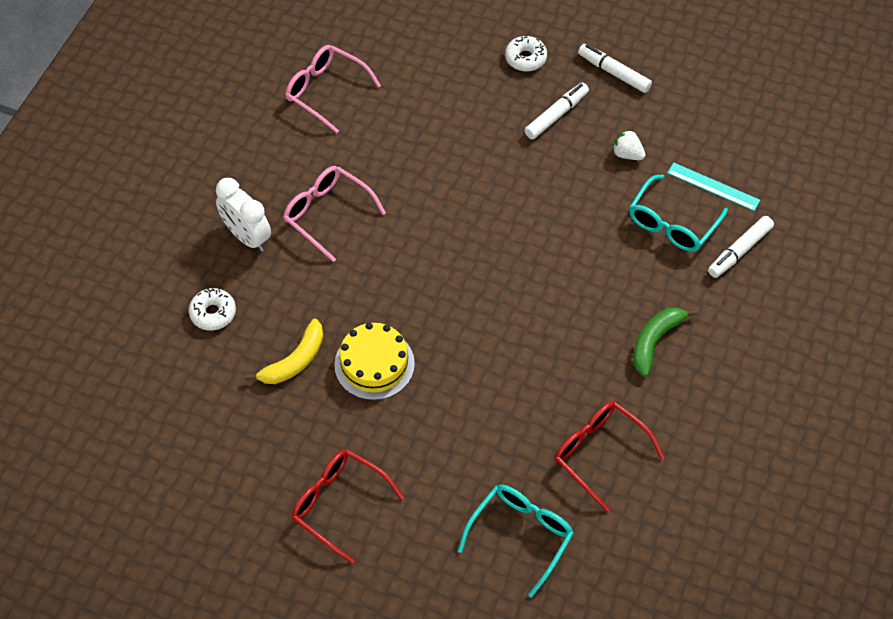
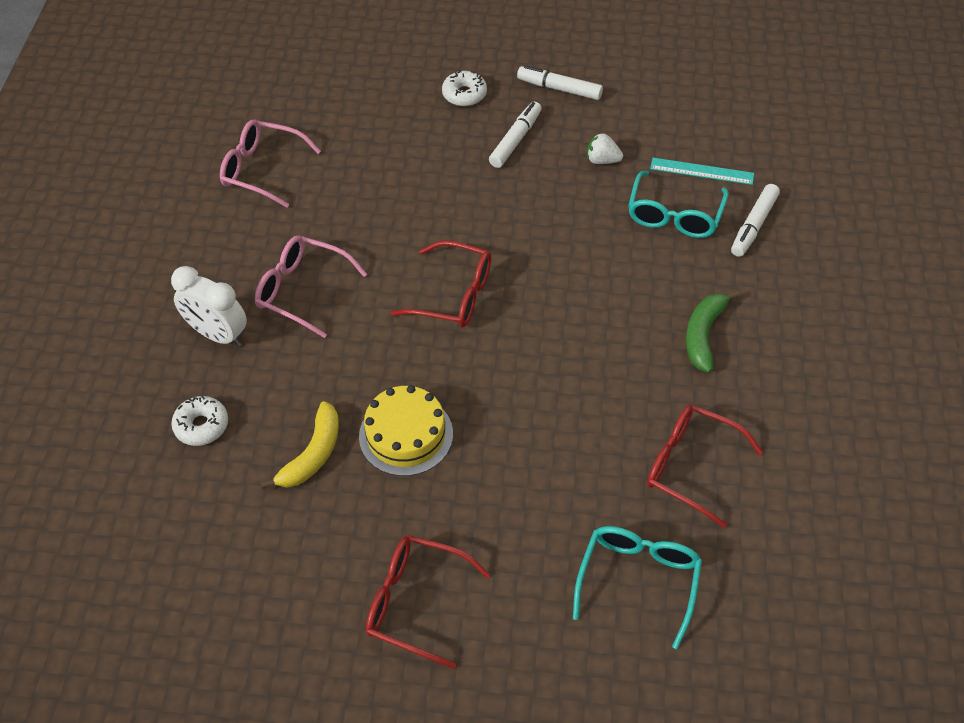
camera: 15 degrees left, 5 degrees down
none -> red glasses [391,240,491,328]

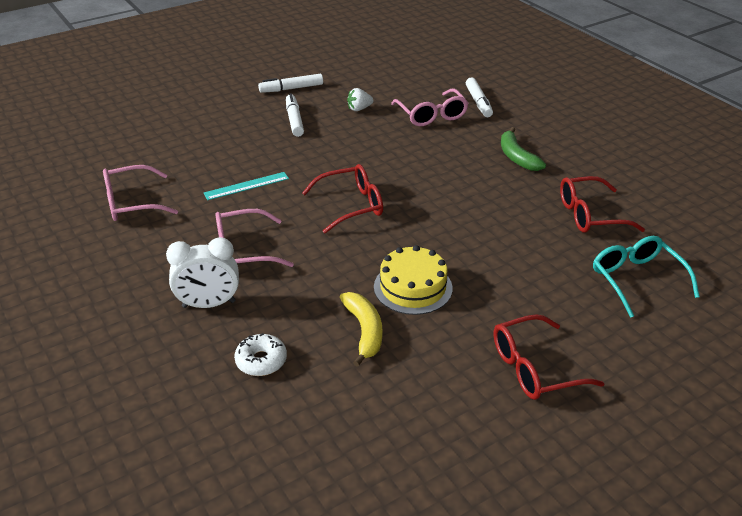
camera: 40 degrees left, 15 degrees down
white donut [442,71,487,106] -> none
turquoise glasses [628,171,729,238] -> pink glasses [391,88,468,126]
turquoise ruler [650,158,754,185] -> turquoise ruler moved to [204,172,289,200]

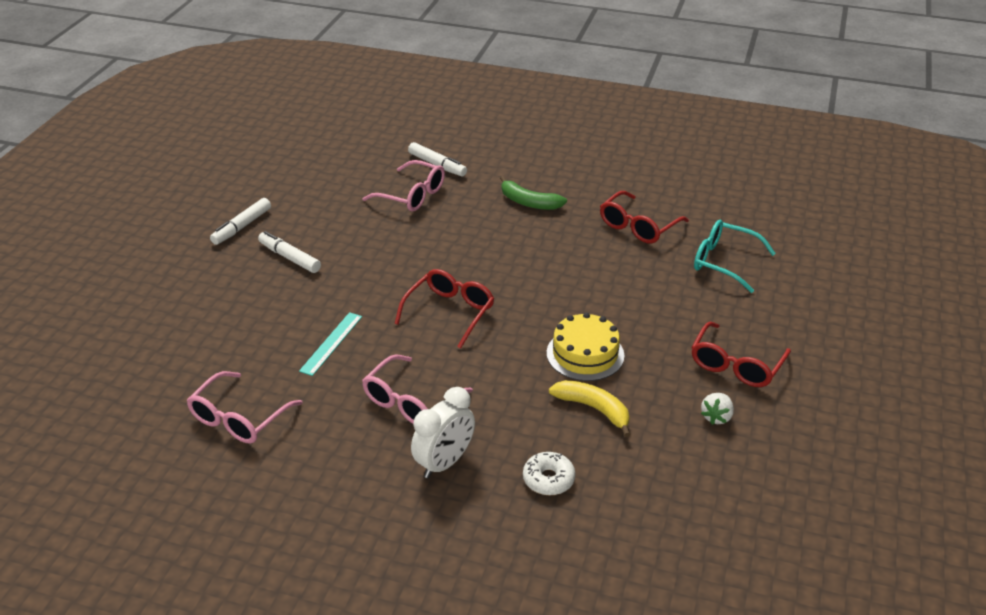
camera: 40 degrees left, 0 degrees up
white strawberry [347,88,374,111] -> white strawberry moved to [701,393,734,425]

